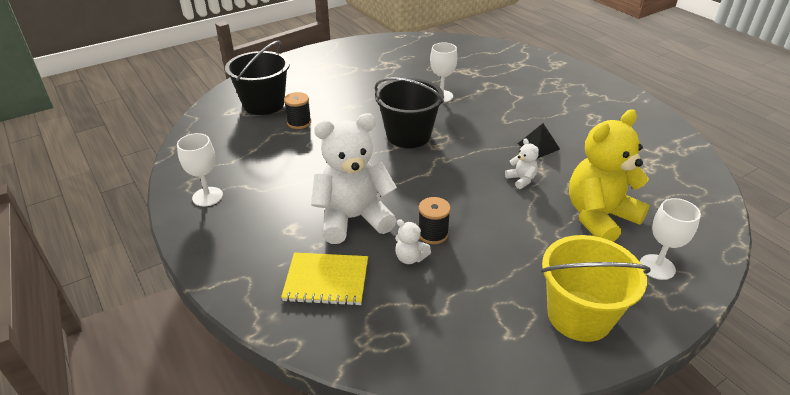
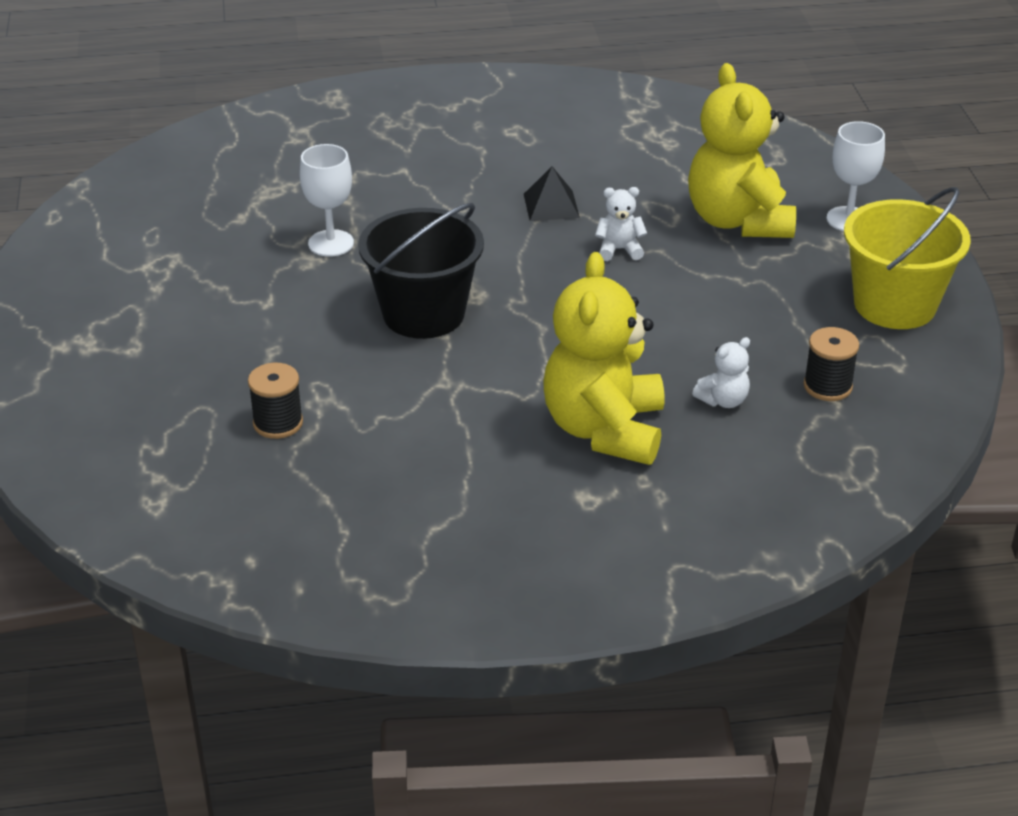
camera: 65 degrees left, 0 degrees up
white goblet [177,133,223,206] -> none
black bucket [225,40,290,115] -> none
yellow notebook [281,253,368,306] -> none
white teddy bear [311,113,397,244] -> yellow teddy bear [543,252,665,465]
black spool [419,197,451,244] -> black spool moved to [804,327,859,401]

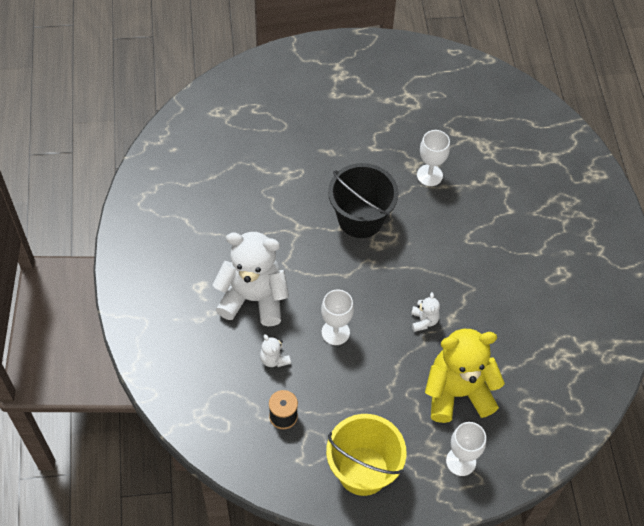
camera: 90 degrees right, 20 degrees up
black spool [248,363,303,439] -> none
black pyramid [524,166,580,221] -> none
yellow teddy bear [543,252,665,465] -> white teddy bear [213,232,289,326]
none -> white goblet [321,289,354,345]

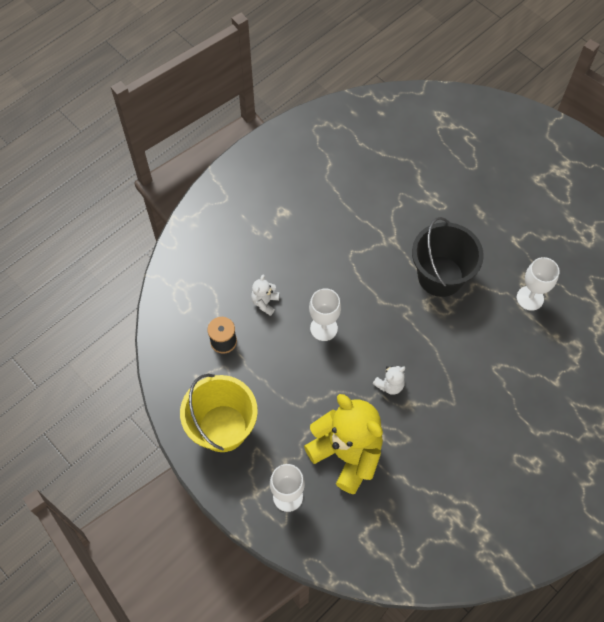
camera: 55 degrees right, 5 degrees up
white teddy bear [213,232,289,326] -> none

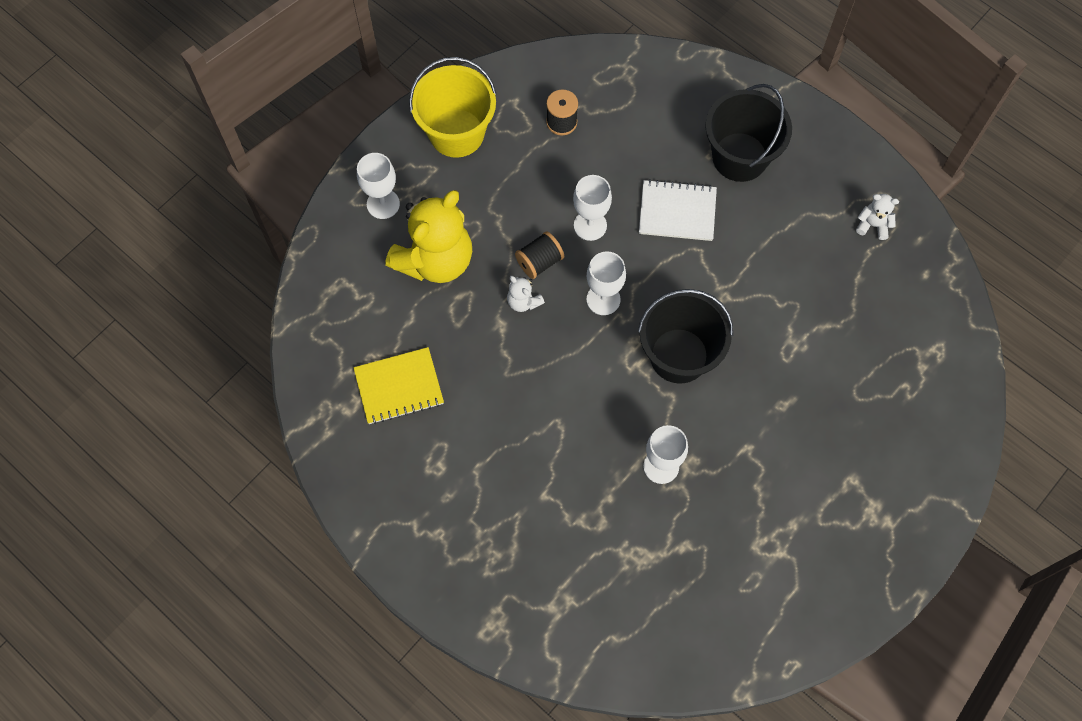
camera: 85 degrees right, 5 degrees up
white teddy bear [251,275,280,316] -> white teddy bear moved to [856,194,899,240]
none -> yellow notebook [353,347,444,424]
none -> black spool [515,232,564,279]
none -> white goblet [587,251,626,315]
none -> white notebook [639,179,717,241]
none -> black bucket [705,84,792,182]

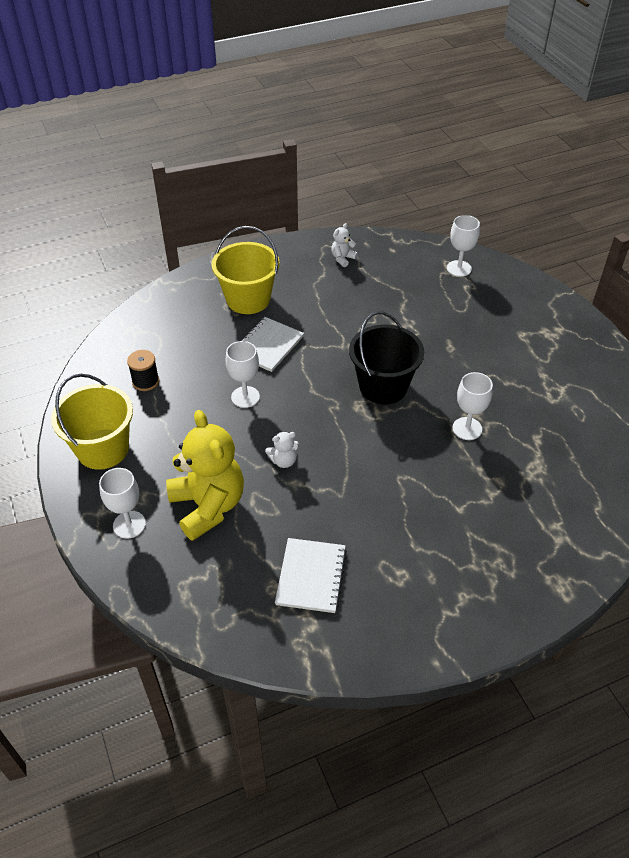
camera: 65 degrees left, 20 degrees down
yellow notebook [353,347,444,424] -> white notebook [275,538,347,613]
black spool [515,232,564,279] -> none
white goblet [587,251,626,315] -> white goblet moved to [447,215,480,277]
black bucket [705,84,792,182] -> yellow bucket [212,226,279,314]

